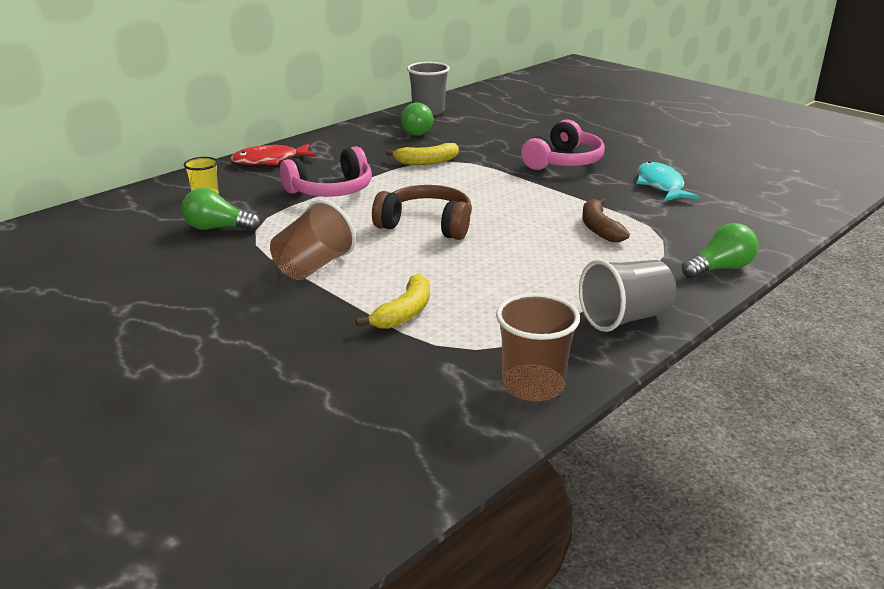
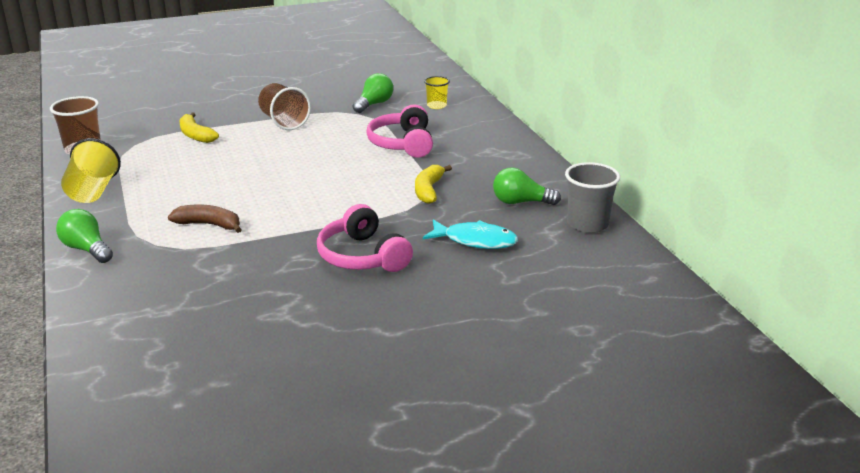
camera: 115 degrees right, 0 degrees up
red fish [230,143,316,165] -> none
brown headphones [372,185,472,240] -> none
grey cup [579,260,676,332] -> yellow cup [61,138,121,203]
turquoise fish [636,161,700,201] -> turquoise fish moved to [423,219,518,249]
green light bulb [682,223,759,279] -> green light bulb turned 135 degrees clockwise [56,209,113,263]

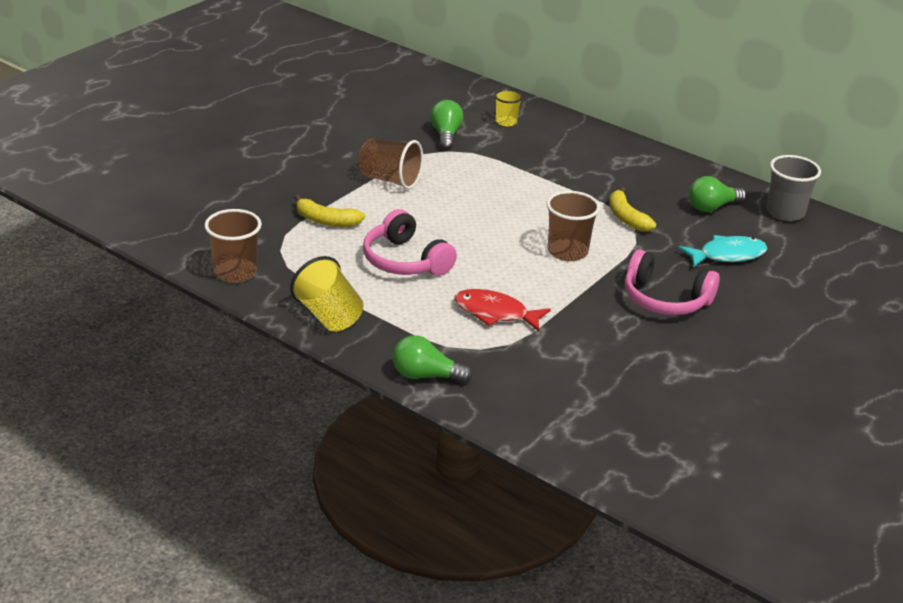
camera: 35 degrees left, 5 degrees up
brown banana [168,204,242,233] -> red fish [454,289,551,332]
pink headphones [366,104,433,158] -> pink headphones moved to [363,209,457,276]
none -> brown cup [546,191,600,261]

